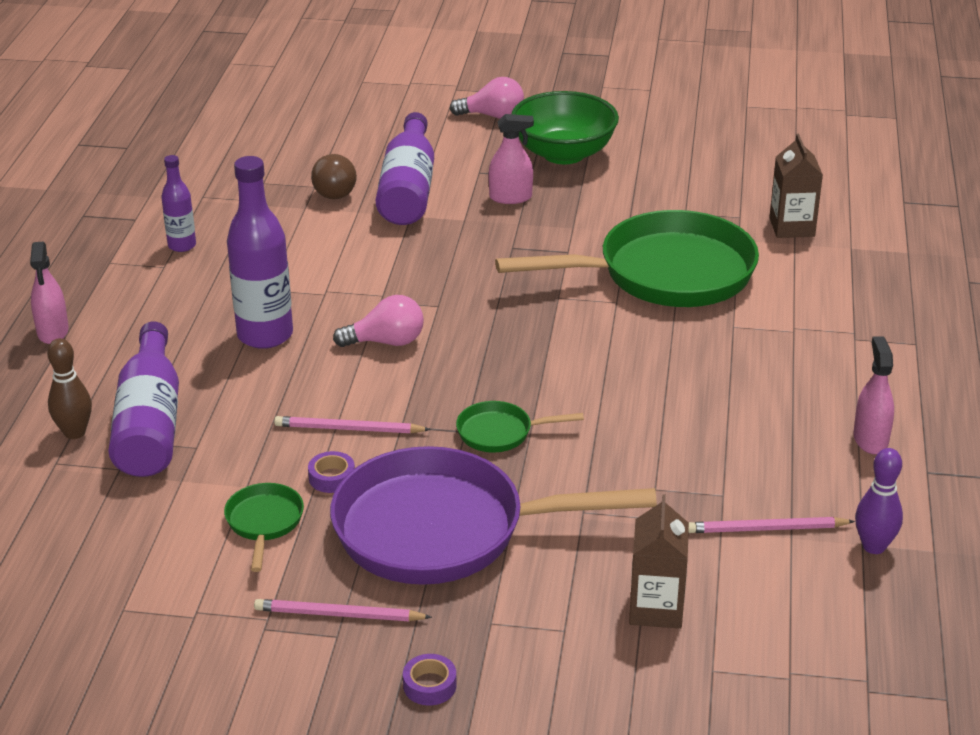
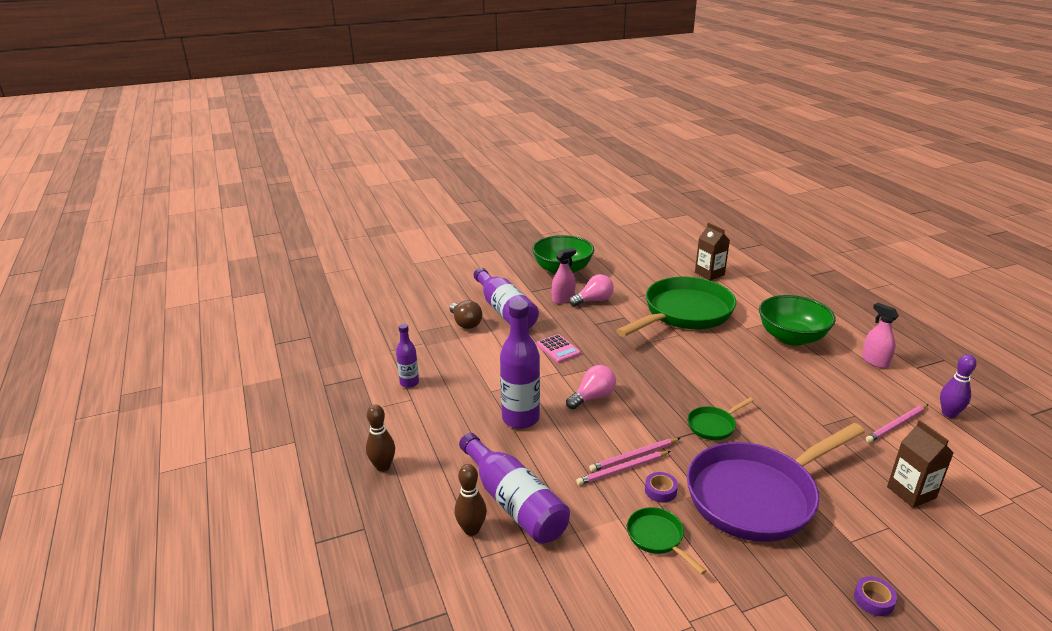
camera: 30 degrees left, 5 degrees down
pink spray bottle [30,242,69,344] -> brown bowling pin [366,405,395,472]
pink pencil [254,599,432,621] -> pink pencil moved to [576,451,671,485]
pink light bulb [450,77,524,119] -> pink light bulb moved to [569,274,614,306]
none -> pink calculator [537,334,581,363]
none -> green bowl [759,295,836,346]

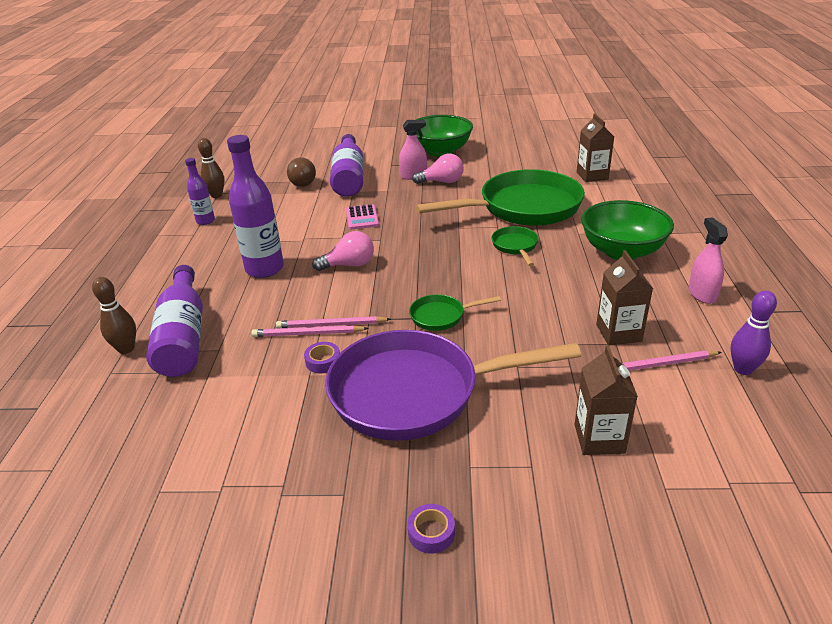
camera: 25 degrees right, 5 degrees up
brown bowling pin [366,405,395,472] -> brown bowling pin moved to [198,138,225,198]
green pan [627,507,707,575] -> green pan moved to [491,226,538,266]
none -> brown carton [596,250,653,345]

